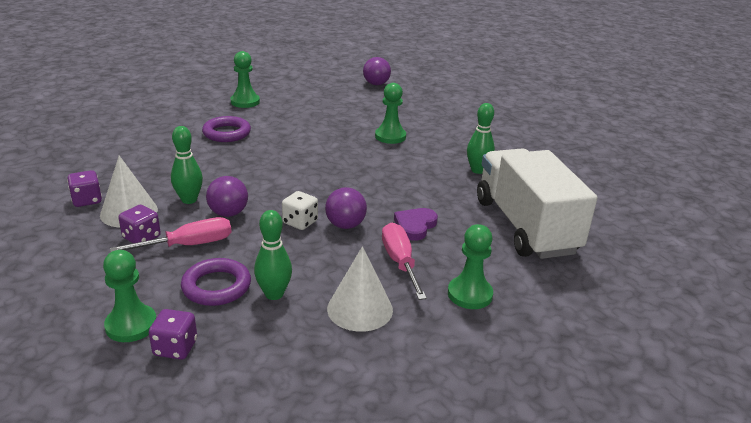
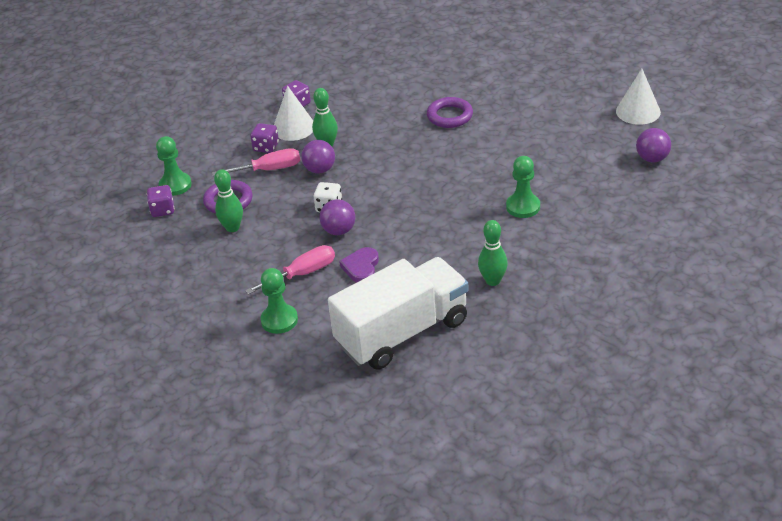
camera: 75 degrees right, 10 degrees up
pink screwdriver [110,217,232,252] -> pink screwdriver turned 60 degrees counterclockwise [212,148,300,176]
green pawn [231,51,260,108] -> none
white cone [327,246,393,332] -> white cone moved to [616,69,661,125]
purple heart [394,208,438,241] -> purple heart turned 90 degrees counterclockwise [339,247,379,283]

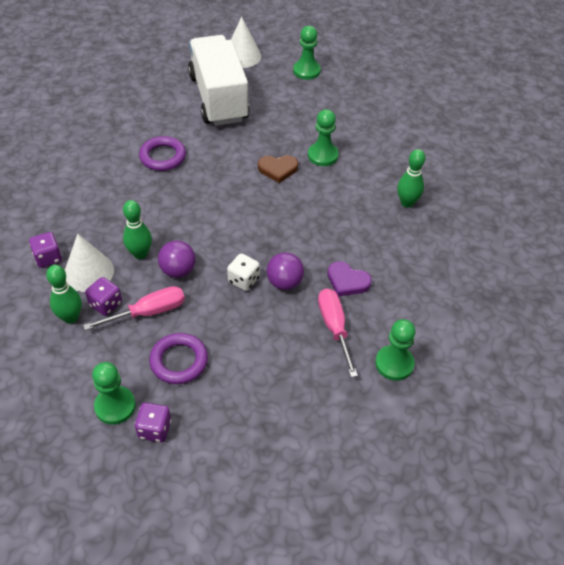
camera: 75 degrees left, 10 degrees up
pink screwdriver [212,148,300,176] -> pink screwdriver turned 60 degrees clockwise [83,286,185,331]
green bowling pin [214,169,243,232] -> green bowling pin moved to [46,265,82,324]
white truck [328,257,469,369] -> white truck moved to [188,35,250,126]
purple ball [636,128,671,162] -> green pawn [293,26,321,80]
none -> brown heart [258,155,298,183]

